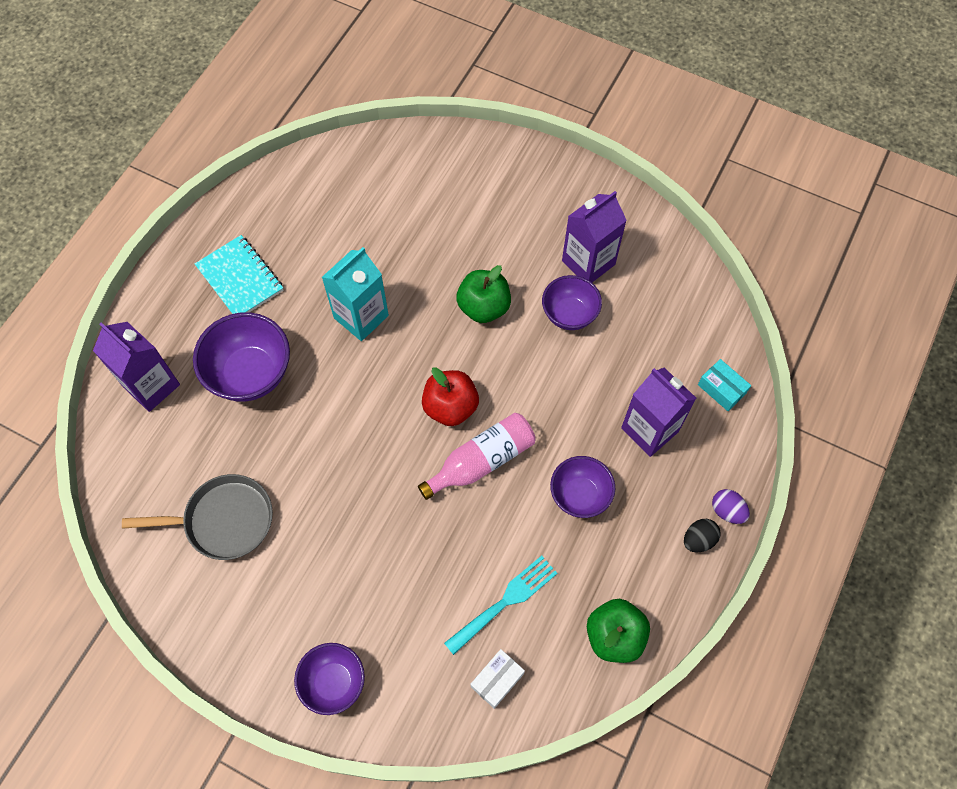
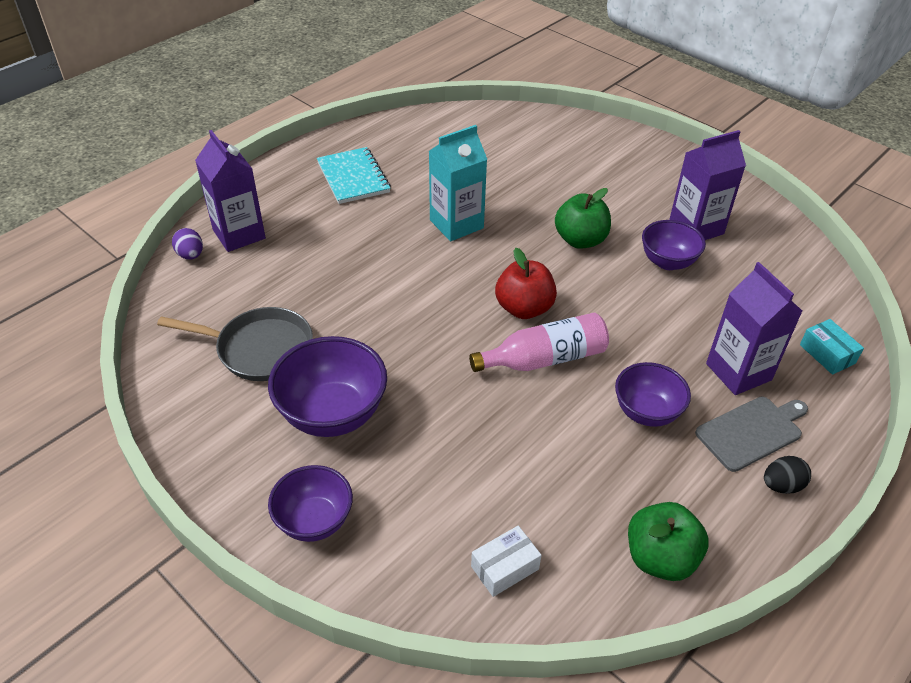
camera: 15 degrees right, 20 degrees down
purple bowl [193,312,290,402] -> purple bowl moved to [268,336,387,437]
turquoise fork [444,556,557,655] -> none
purple egg [712,489,750,524] -> purple egg moved to [172,228,203,260]
none -> grey cutting board [695,397,808,472]

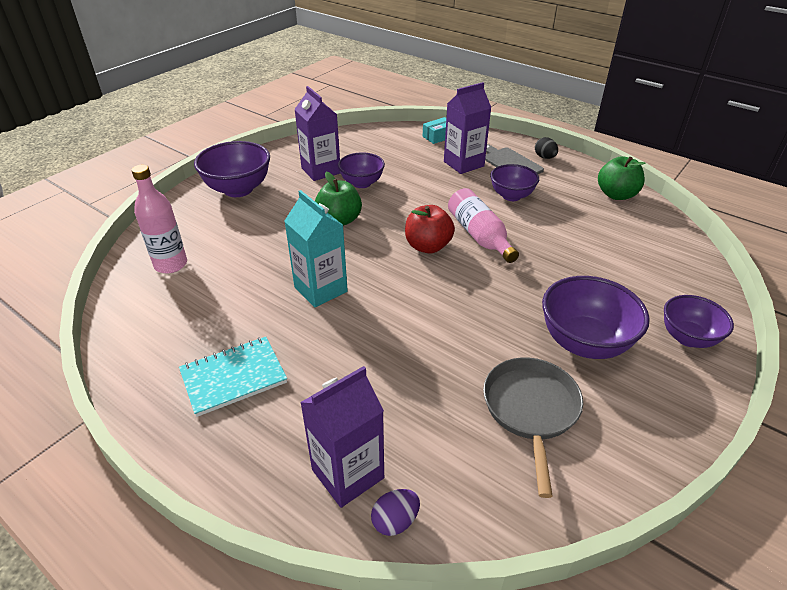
camera: 95 degrees left, 5 degrees down
white box [471,526,541,597] -> none
none -> pink bottle [131,165,187,274]
none -> purple bowl [194,141,270,197]

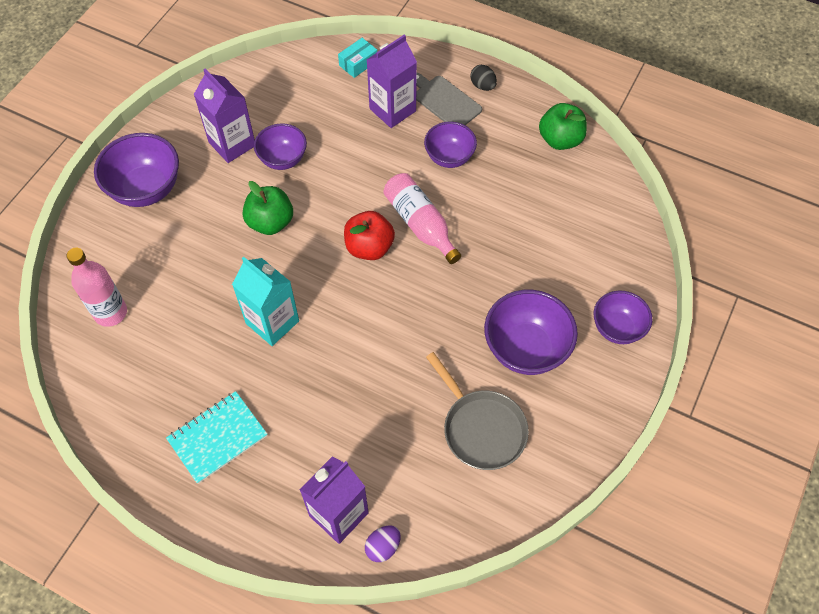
camera: 10 degrees left, 20 degrees up
grey pan [483,357,583,498] -> grey pan turned 150 degrees clockwise [426,352,529,470]

